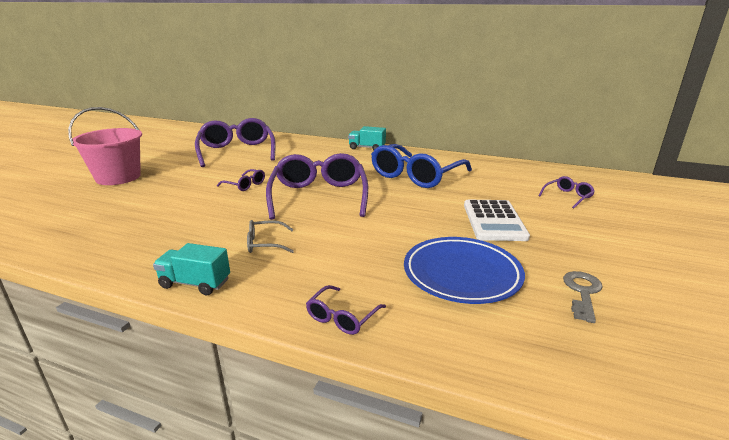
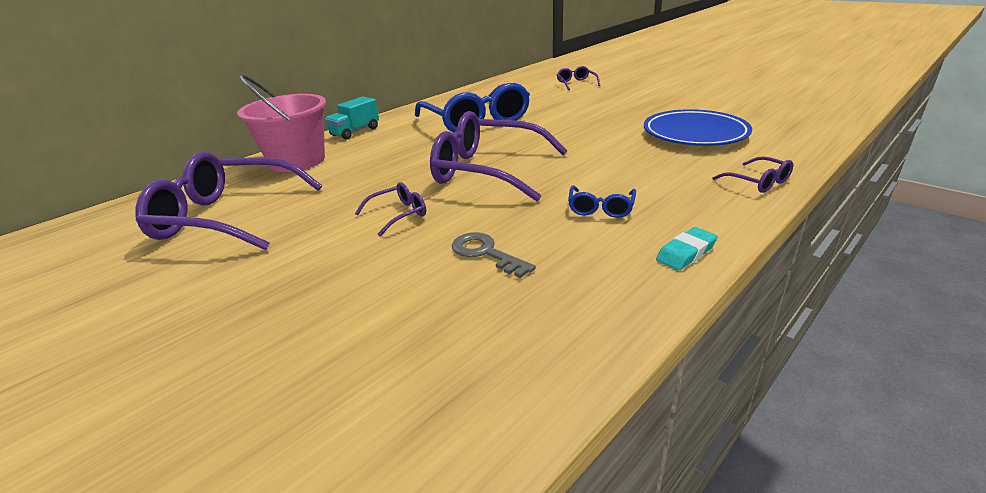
camera: 65 degrees left, 5 degrees up
pink bucket [68,107,142,185] -> pink bucket moved to [237,74,326,172]
turquoise truck [153,243,230,295] -> turquoise eraser [656,227,718,271]
grey glasses [247,220,294,253] -> blue glasses [568,185,636,218]
white calculator [464,200,530,241] -> none
grey key [563,271,603,323] -> grey key moved to [452,232,536,278]

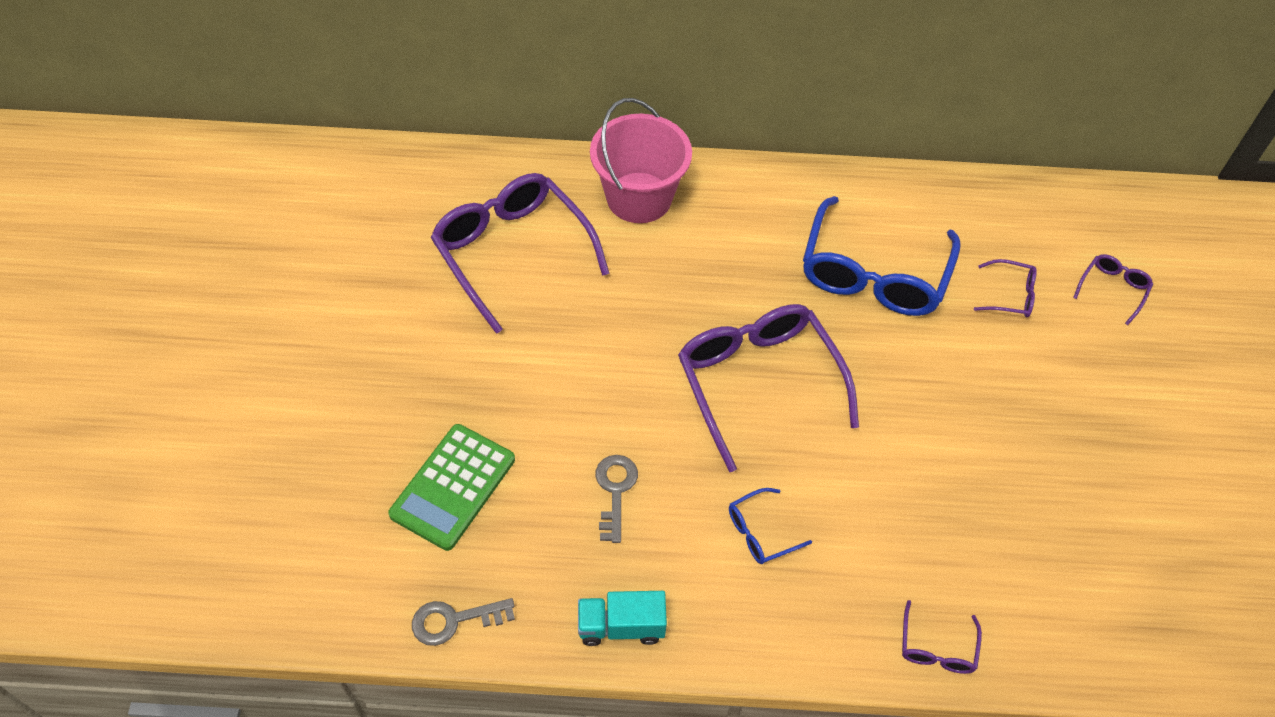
camera: 45 degrees right, 25 degrees up
turquoise truck [325,96,379,140] -> turquoise truck moved to [578,591,667,646]
purple glasses [355,182,426,236] -> purple glasses moved to [974,259,1037,317]
blue plate [644,109,752,146] -> none
turquoise eraser [656,227,718,271] -> none
none -> green calculator [388,424,515,551]
none -> grey key [412,598,515,646]

